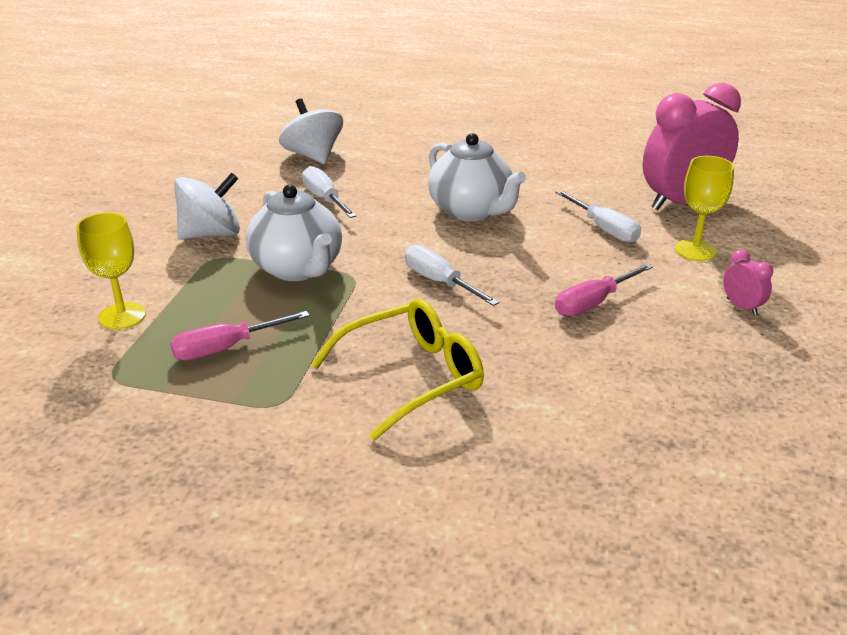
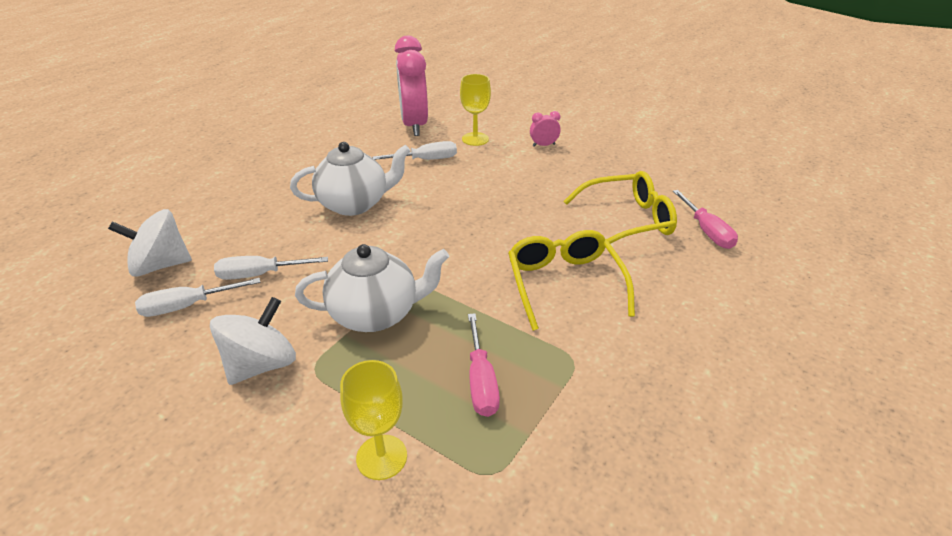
camera: 70 degrees left, 5 degrees up
white spinning top [174,173,240,240] -> white spinning top turned 45 degrees clockwise [210,297,296,385]
white screwdriver [405,245,499,306] -> white screwdriver moved to [135,278,260,317]
pink screwdriver [555,263,653,316] -> pink screwdriver moved to [673,190,738,249]
none -> yellow glasses [563,171,677,244]

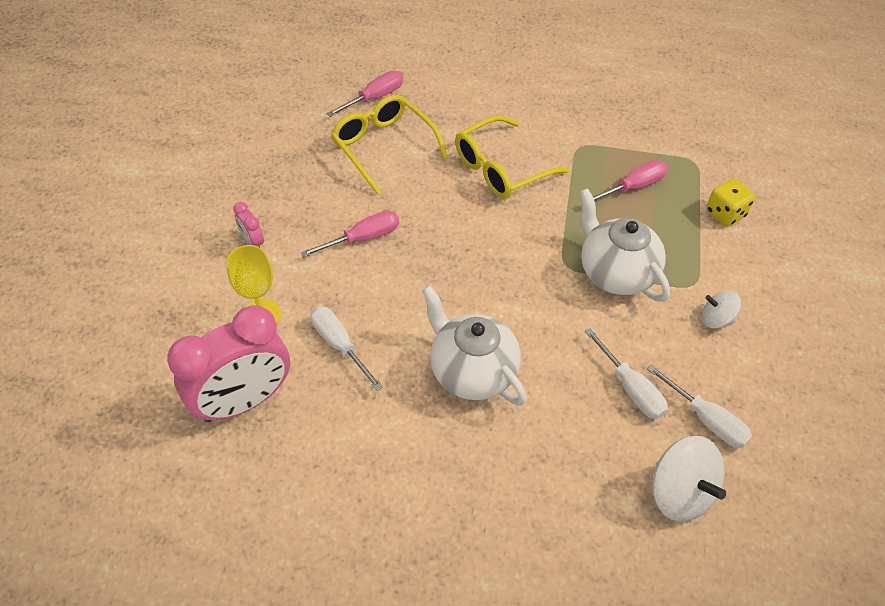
camera: 115 degrees left, 15 degrees up
white spinning top [210,297,296,385] -> white spinning top [702,291,741,329], size x0.58
yellow goblet [340,360,407,480] -> yellow dice [706,179,755,226]
none -> pink screwdriver [300,210,399,258]

